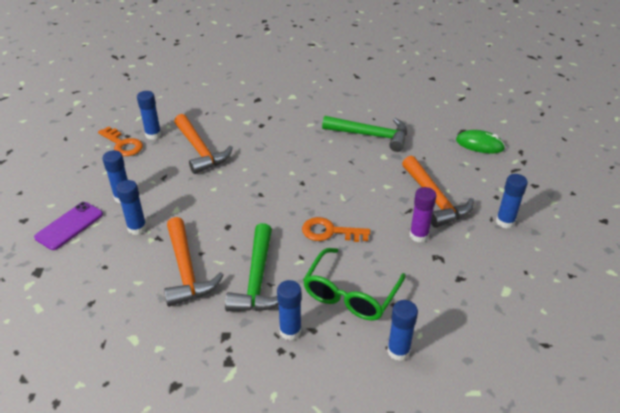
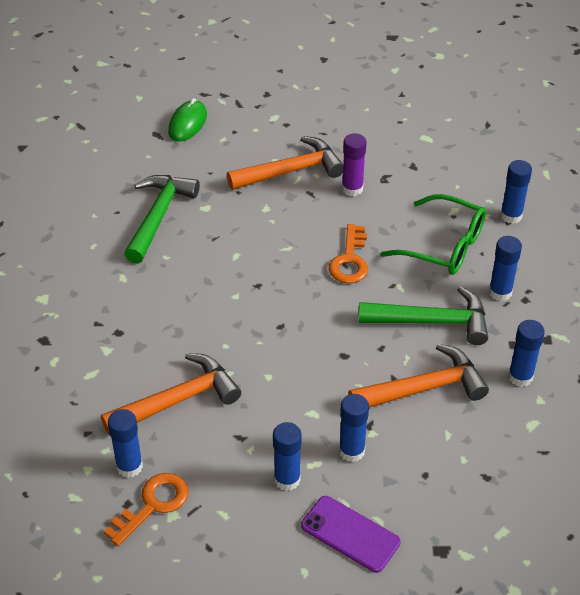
camera: 90 degrees left, 5 degrees up
blue glue stick [496,174,528,228] -> blue glue stick moved to [508,320,545,387]

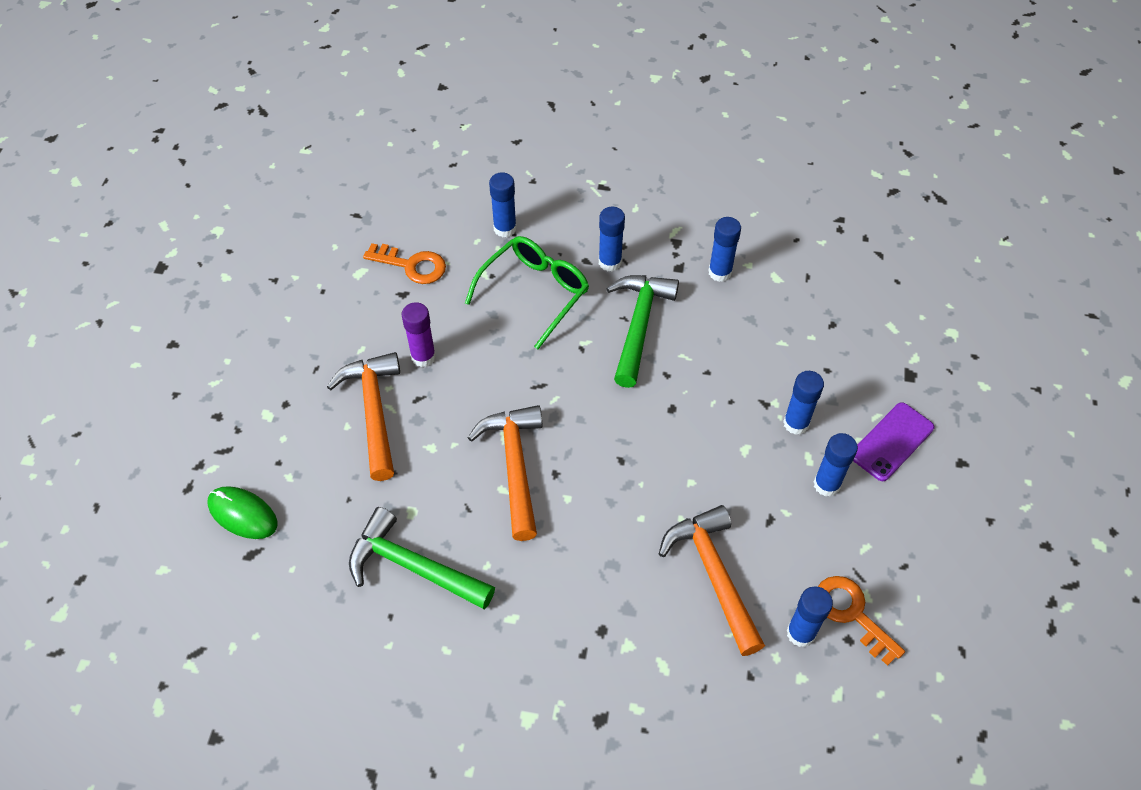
camera: 80 degrees left, 10 degrees up
orange key [328,224,368,283] -> orange key moved to [363,243,446,284]
orange hammer [348,344,489,408] -> orange hammer moved to [468,405,543,541]

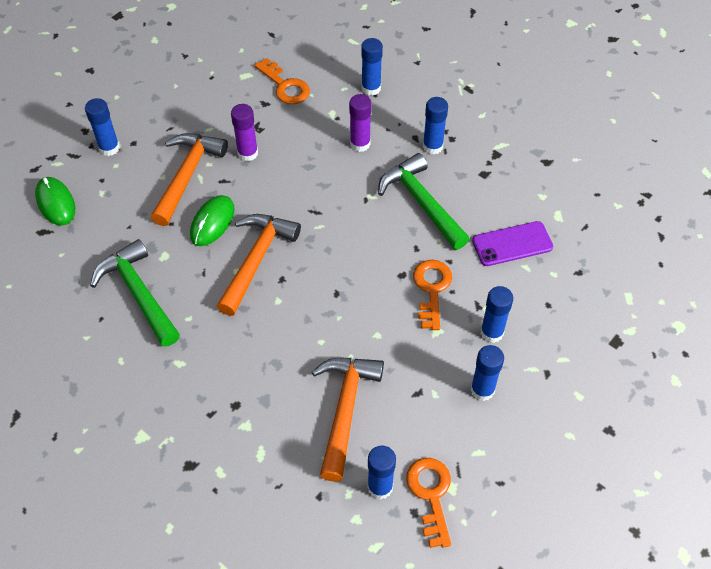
camera: 30 degrees right, 0 degrees up
green glasses [465,236,589,349] -> purple glue stick [349,94,372,152]
green hammer [606,275,679,388] -> green hammer turned 75 degrees counterclockwise [378,153,470,250]
blue glue stick [708,217,741,282] -> blue glue stick moved to [85,98,120,156]
purple phone [853,402,934,481] -> purple phone moved to [472,221,553,266]
none -> green mouse [190,195,235,246]
none -> orange key [413,260,452,330]

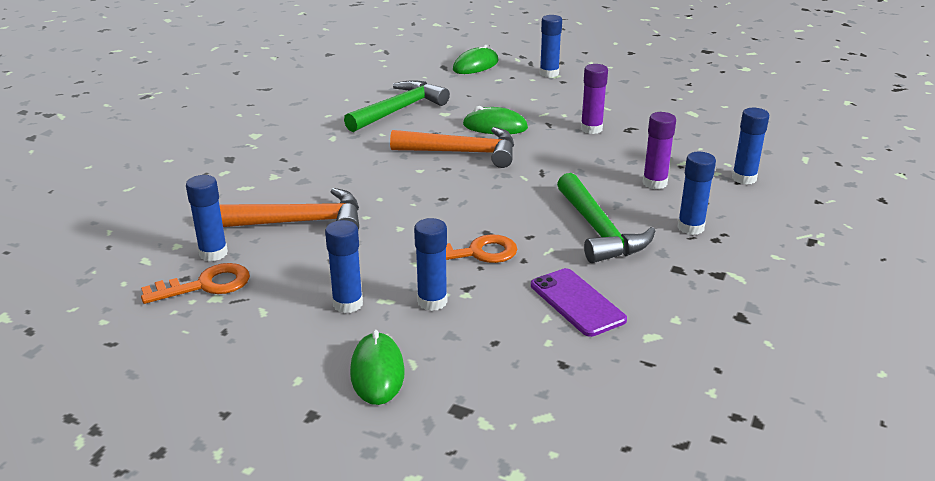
camera: 75 degrees right, 25 degrees down
orange hammer [150,133,228,226] -> none
orange key [254,58,310,104] -> none
green hammer [378,153,470,250] -> green hammer turned 120 degrees clockwise [557,173,655,263]
none -> green mouse [350,330,405,405]

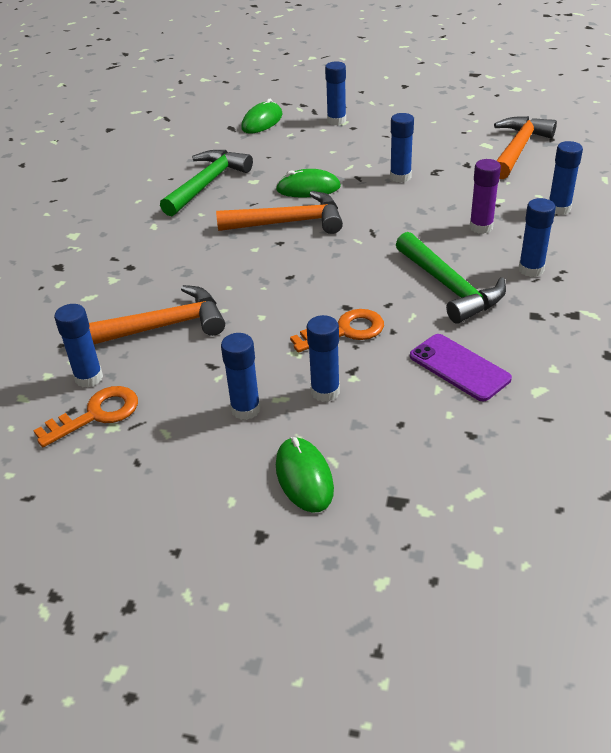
camera: 10 degrees left, 10 degrees up
purple glue stick [581,64,608,134] -> blue glue stick [390,113,414,183]
none -> orange hammer [494,116,557,179]

